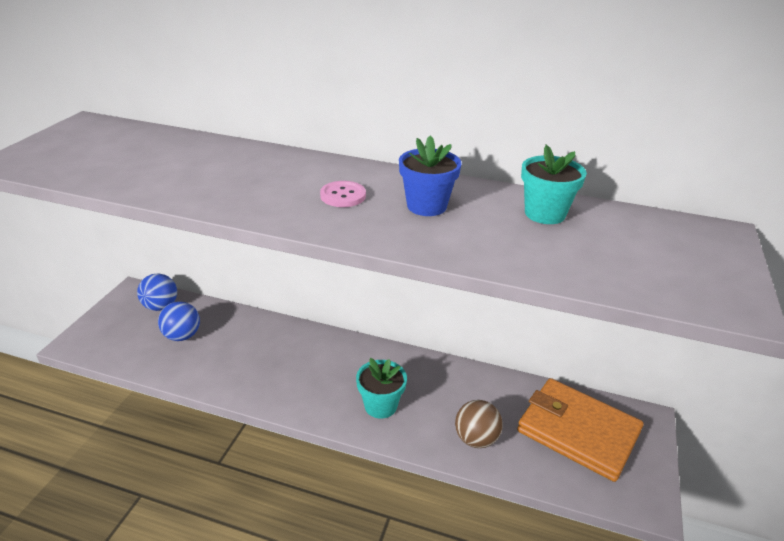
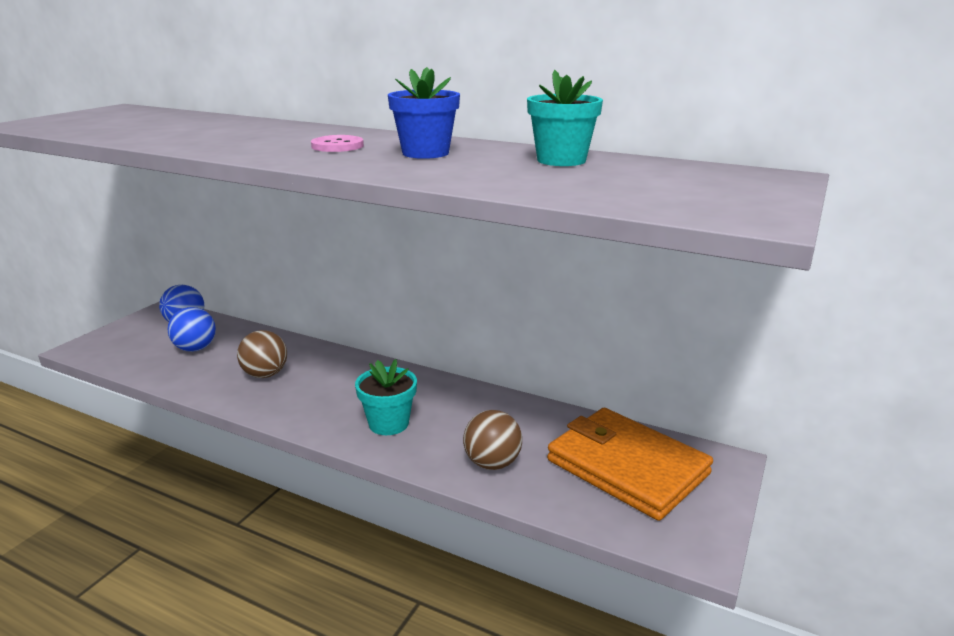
camera: 10 degrees right, 10 degrees down
none -> brown ball [237,330,287,378]

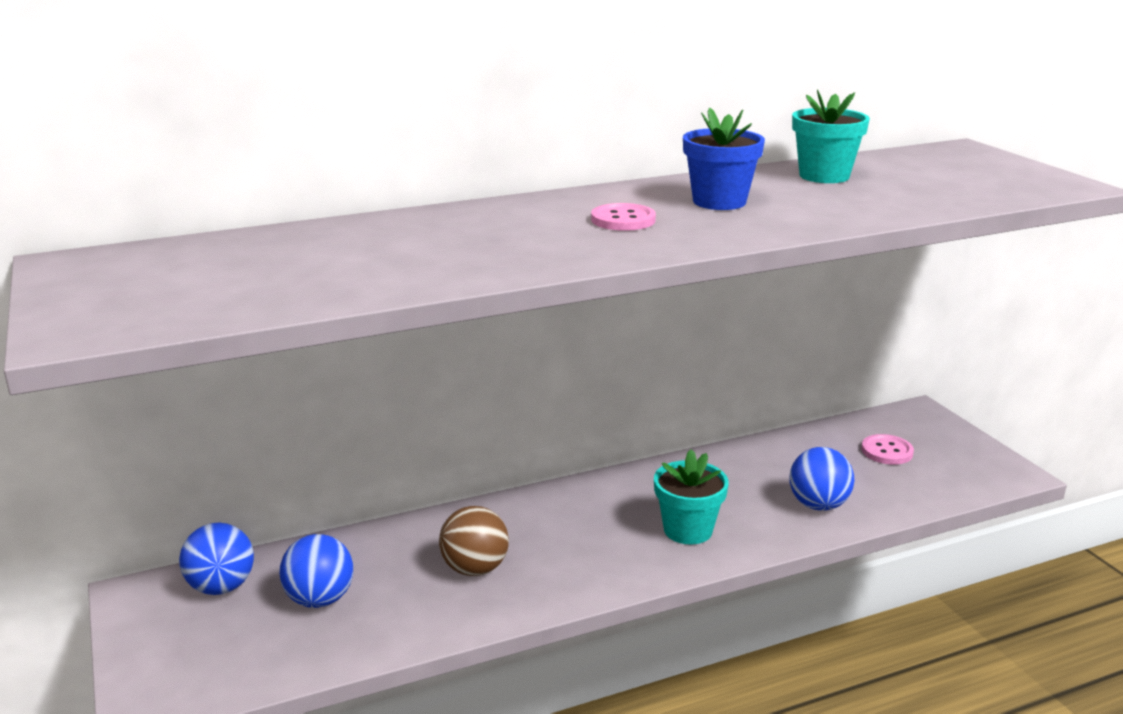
camera: 50 degrees left, 0 degrees up
brown ball [463,410,522,470] -> blue ball [790,447,854,511]
orange wallet [547,408,713,521] -> pink button [862,434,914,465]

